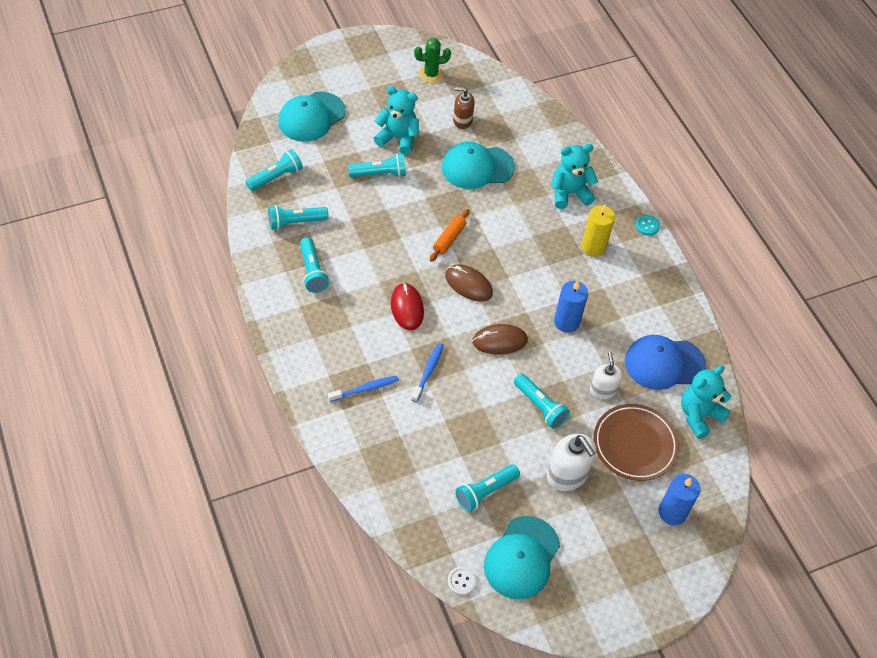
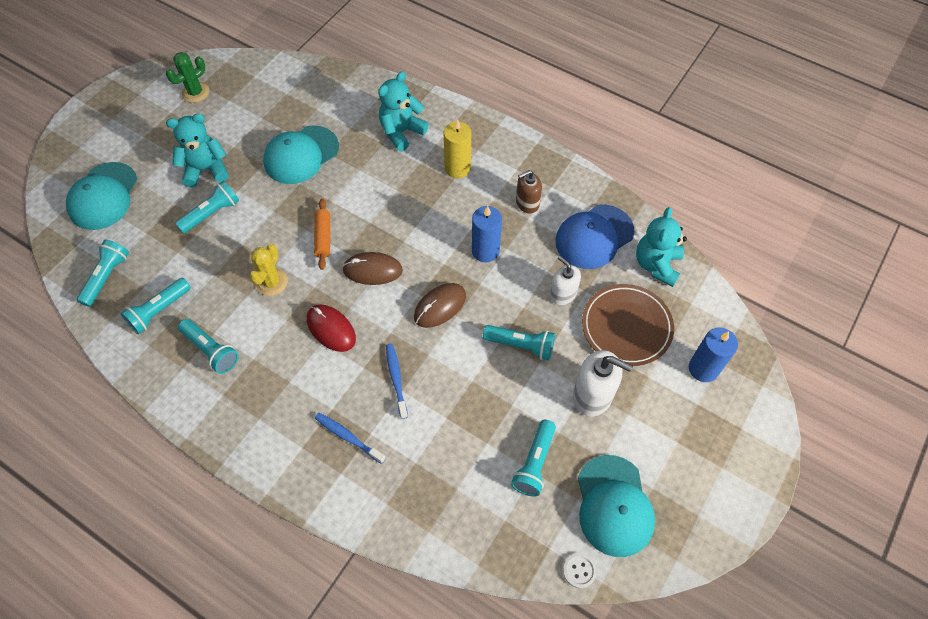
camera: 30 degrees left, 5 degrees up
blue toothbrush [328,376,399,402] -> blue toothbrush turned 90 degrees counterclockwise [315,413,386,464]
brown soap dispenser [453,87,475,129] -> brown soap dispenser moved to [516,170,542,213]
turquoise button [636,215,660,236] -> none
none -> yellow cactus [249,244,288,296]

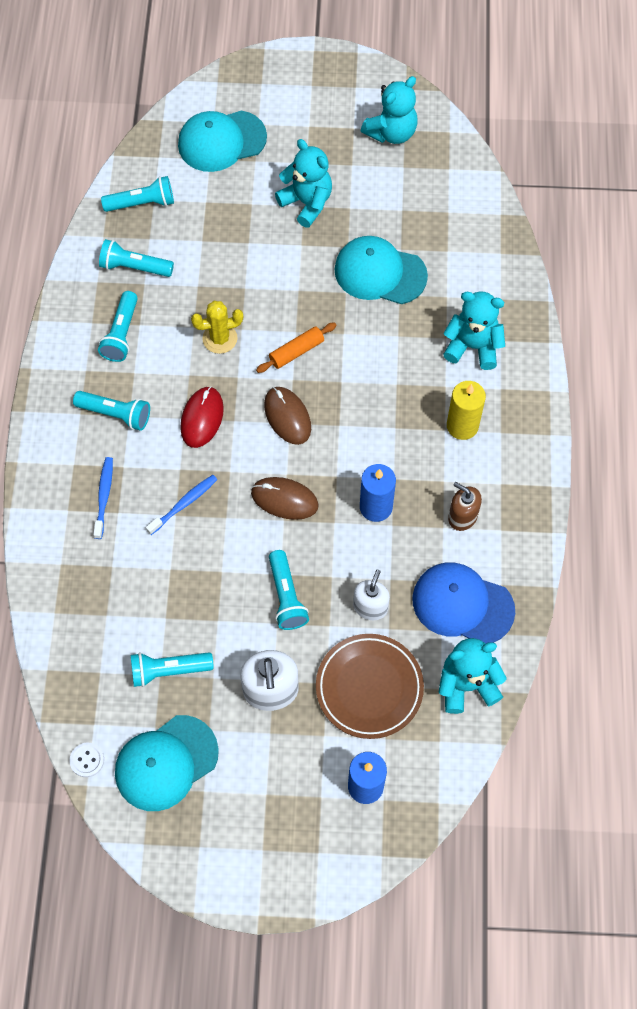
camera: 60 degrees right, 5 degrees up
green cactus [166,52,209,103] -> turquoise teddy bear [361,76,418,144]
turquoise flashlight [175,181,239,234] -> turquoise flashlight moved to [73,391,150,431]

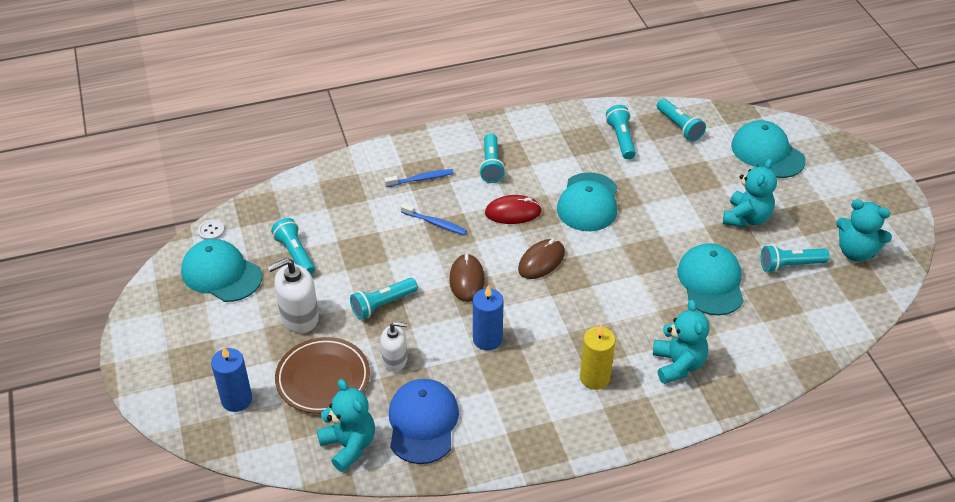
camera: 70 degrees right, 20 degrees down
turquoise flashlight [98,291,138,362] -> turquoise flashlight moved to [761,245,830,272]
yellow cactus [191,301,243,354] -> turquoise cap [557,172,617,231]
orange rolling pin [256,322,337,373] -> none
brown soap dispenser [448,482,482,531] -> none

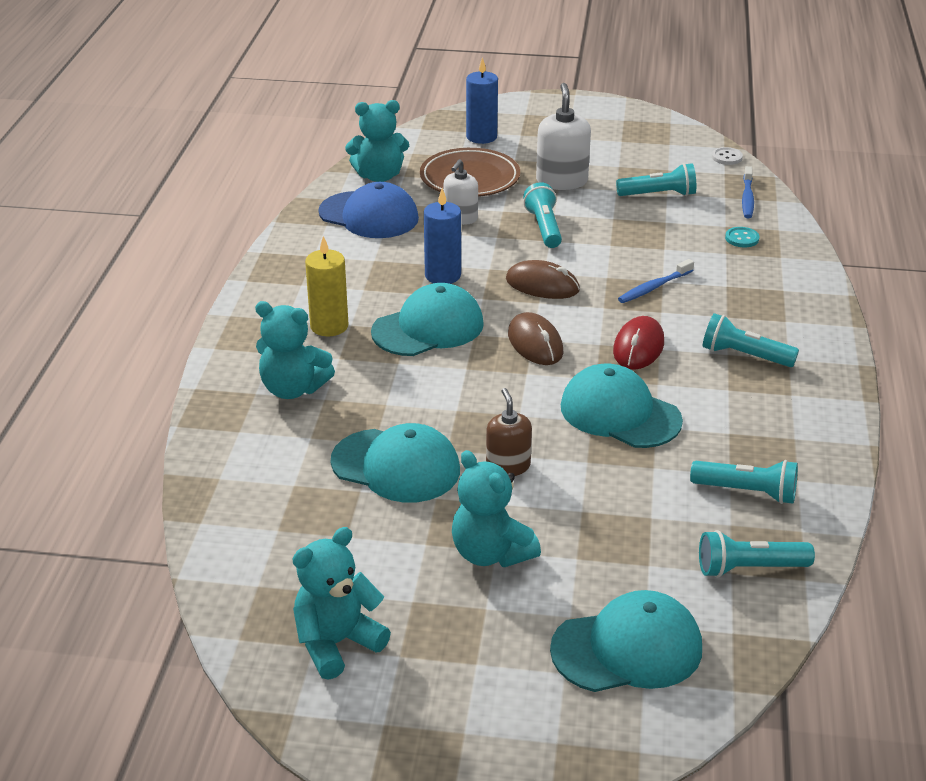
camera: 115 degrees right, 10 degrees down
turquoise cap [181,239,262,302] -> turquoise cap moved to [371,283,484,356]
blue toothbrush [384,169,454,187] -> blue toothbrush moved to [742,166,754,218]
turquoise flashlight [761,245,830,272] -> none
none -> brown soap dispenser [486,388,532,476]
none -> turquoise button [725,227,759,247]

